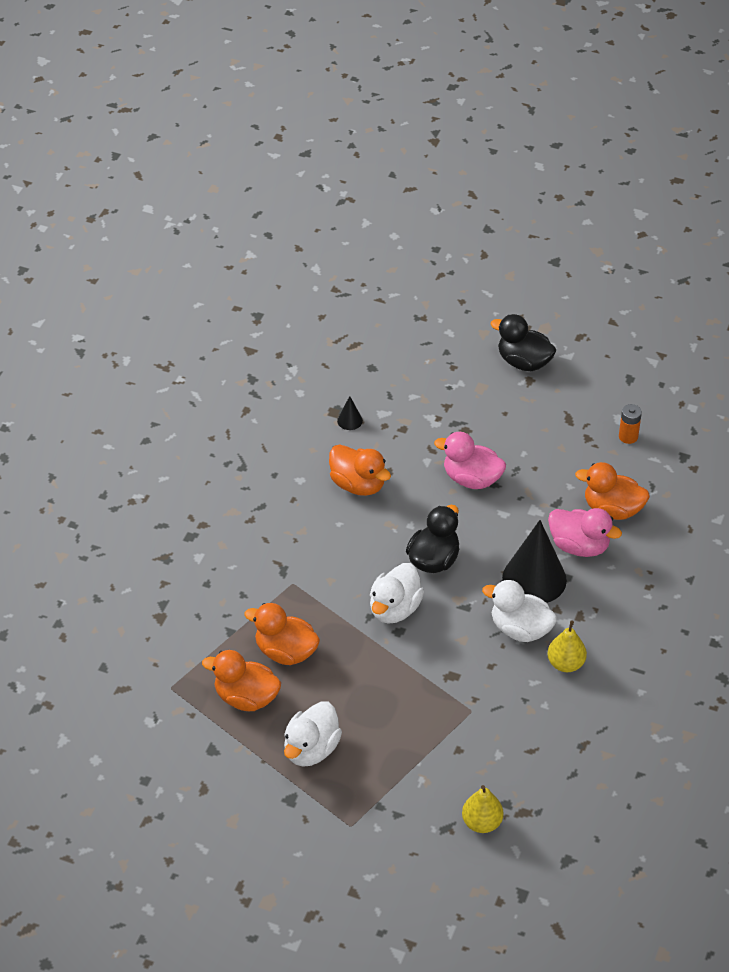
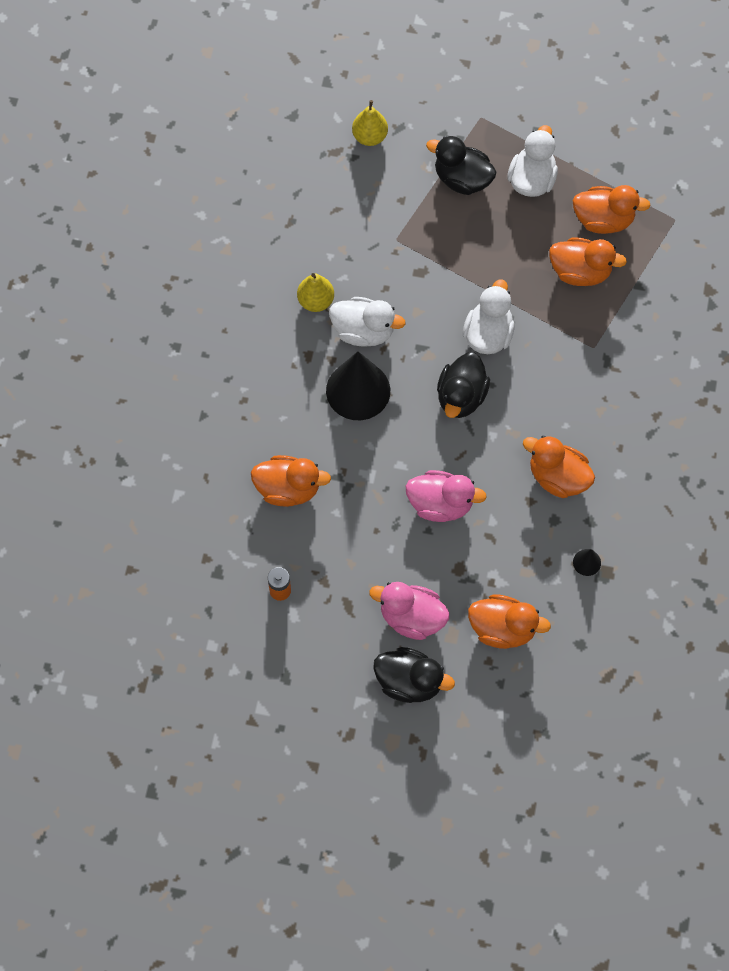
camera: 170 degrees right, 20 degrees up
pink duck [548,508,622,557] -> pink duck moved to [369,582,449,640]
none -> black duck [426,136,496,195]
none -> orange duck [468,594,551,649]

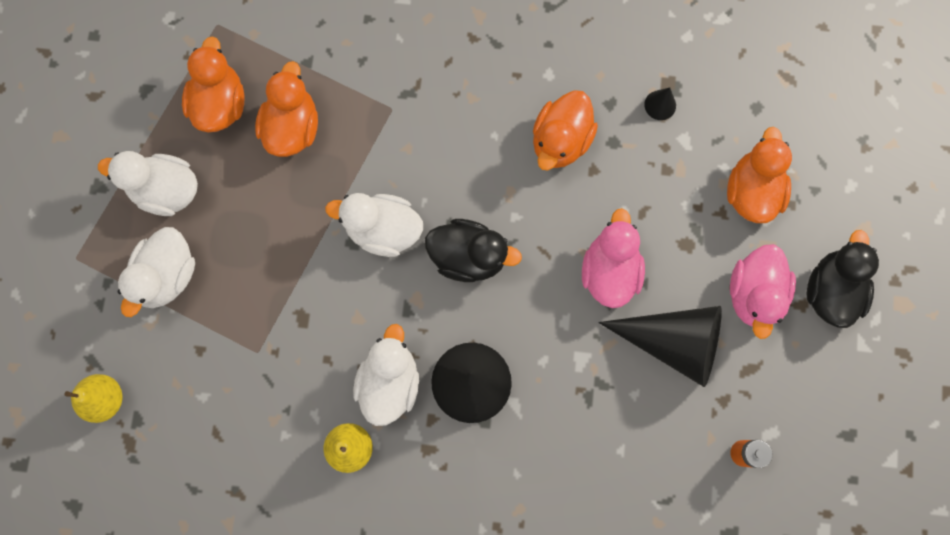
camera: 95 degrees left, 10 degrees up
orange duck [251,455,331,507] -> none
black duck [426,136,496,195] -> white duck [118,227,195,317]
none -> black cone [599,306,722,387]

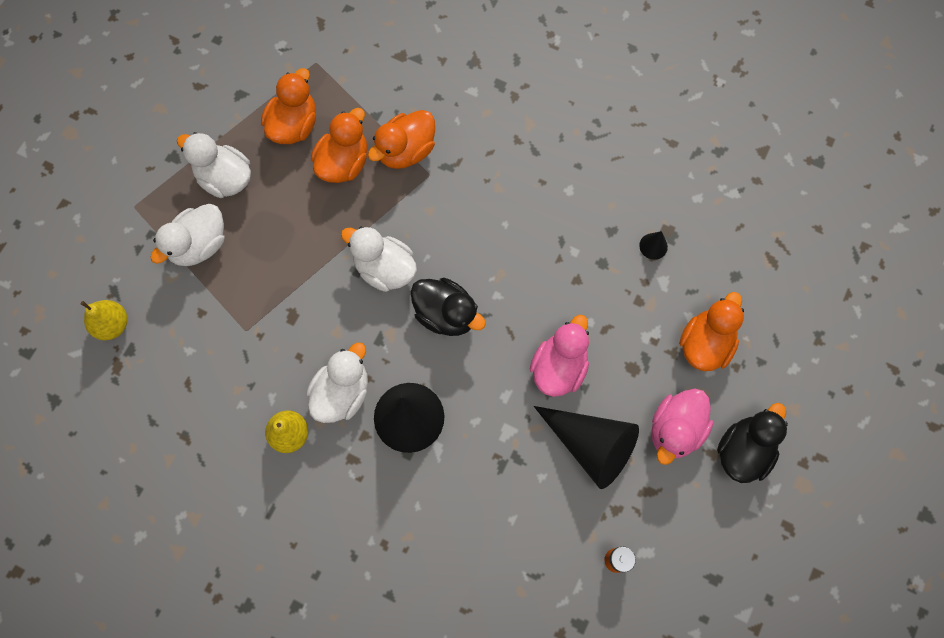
camera: 20 degrees right, 5 degrees down
orange duck [533,90,598,170] -> orange duck moved to [368,110,435,169]

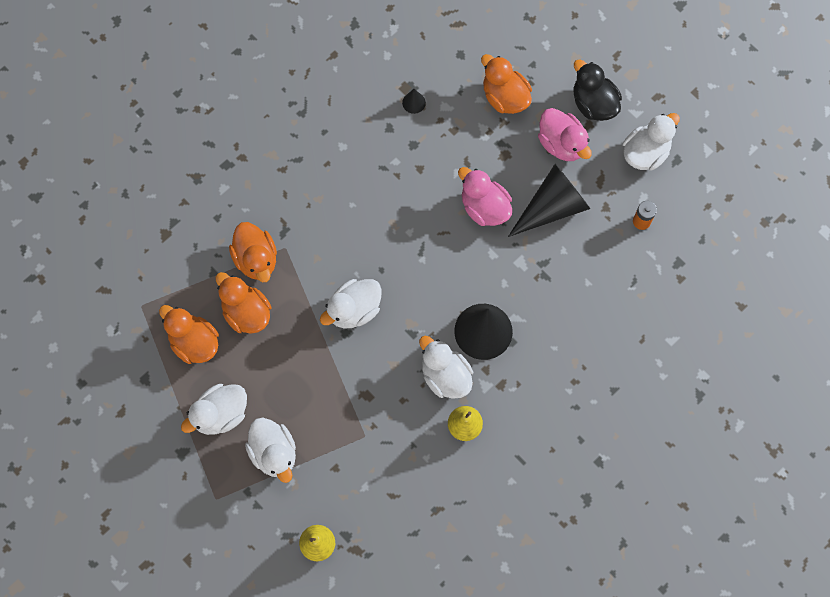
camera: 70 degrees left, 0 degrees up
black duck [411,278,486,336] -> none
none -> white duck [623,113,680,171]

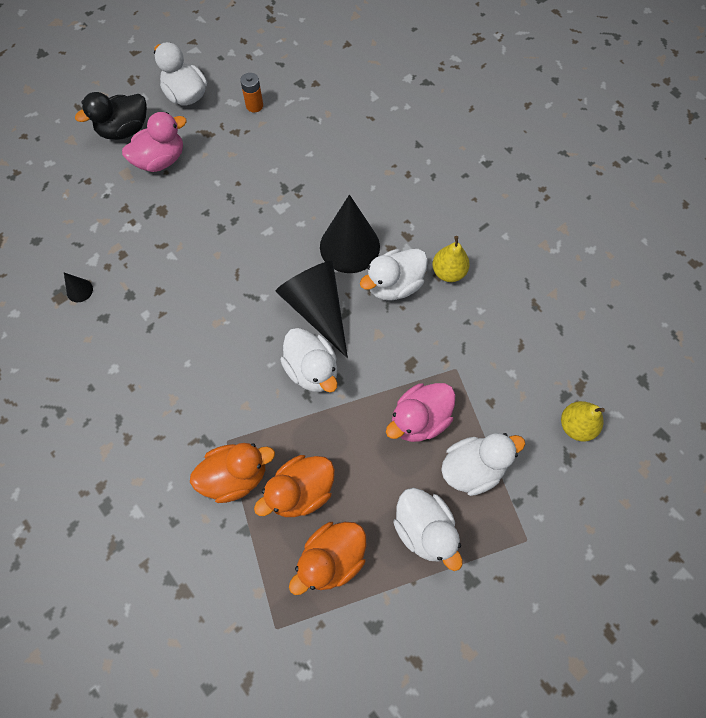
camera: 85 degrees left, 5 degrees down
pink duck [458,167,512,226] -> pink duck moved to [386,383,455,442]
orange duck [481,54,532,114] -> none
black cone [508,164,590,237] -> black cone moved to [275,261,348,358]

